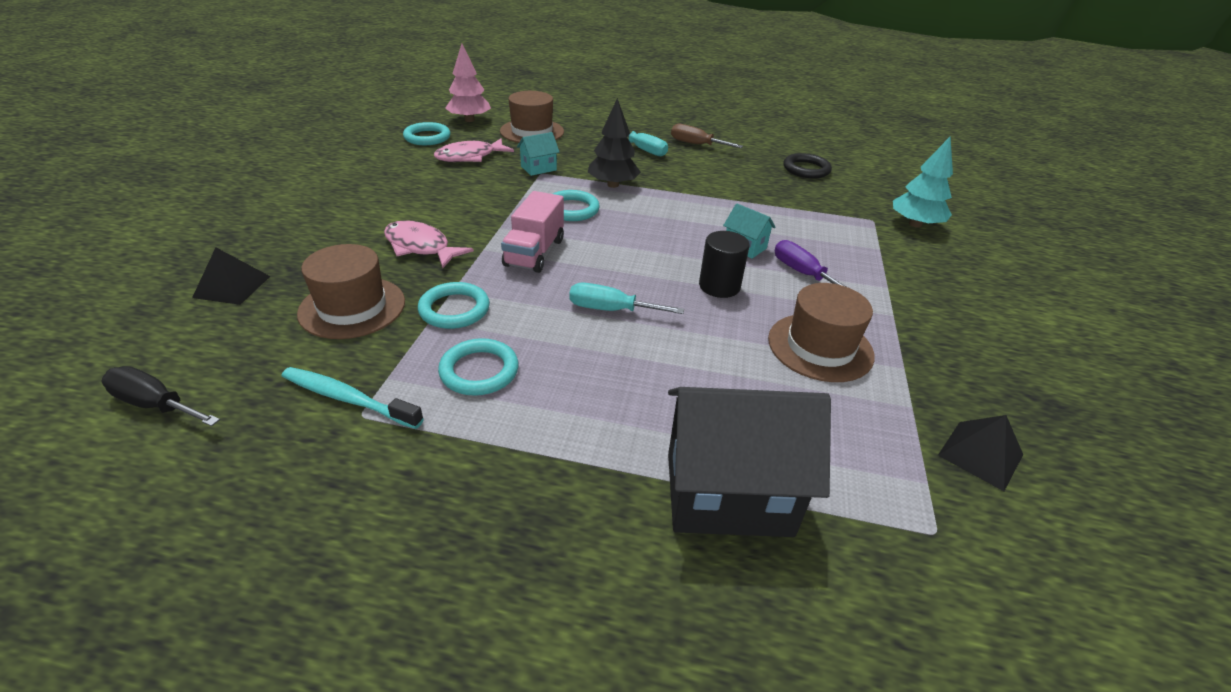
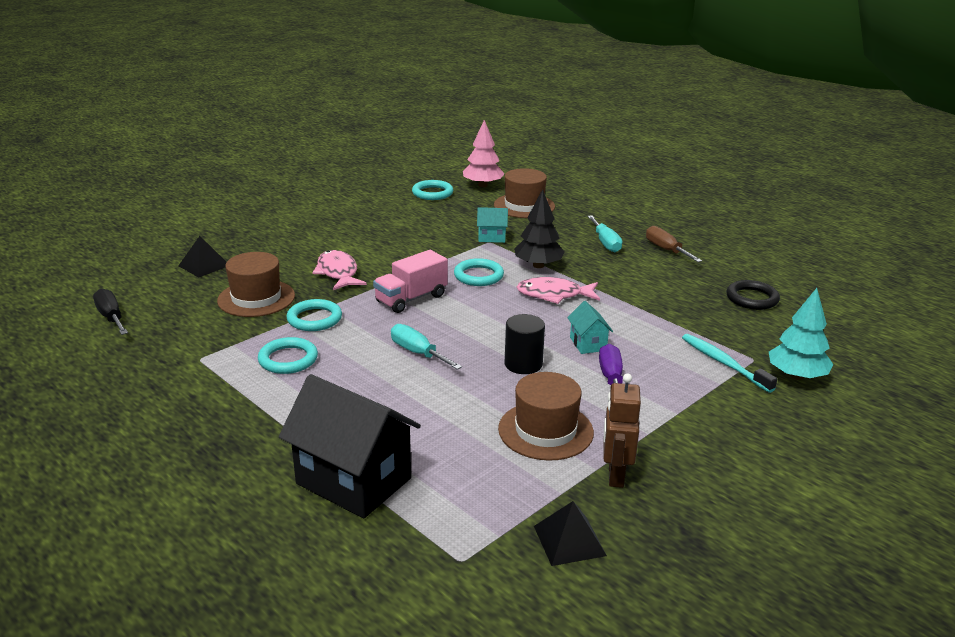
camera: 35 degrees right, 10 degrees down
turquoise toothbrush [282,367,424,429] -> turquoise toothbrush moved to [682,334,777,393]
pink fish [434,138,514,162] -> pink fish moved to [517,277,600,304]
none -> brown robot [603,374,641,488]

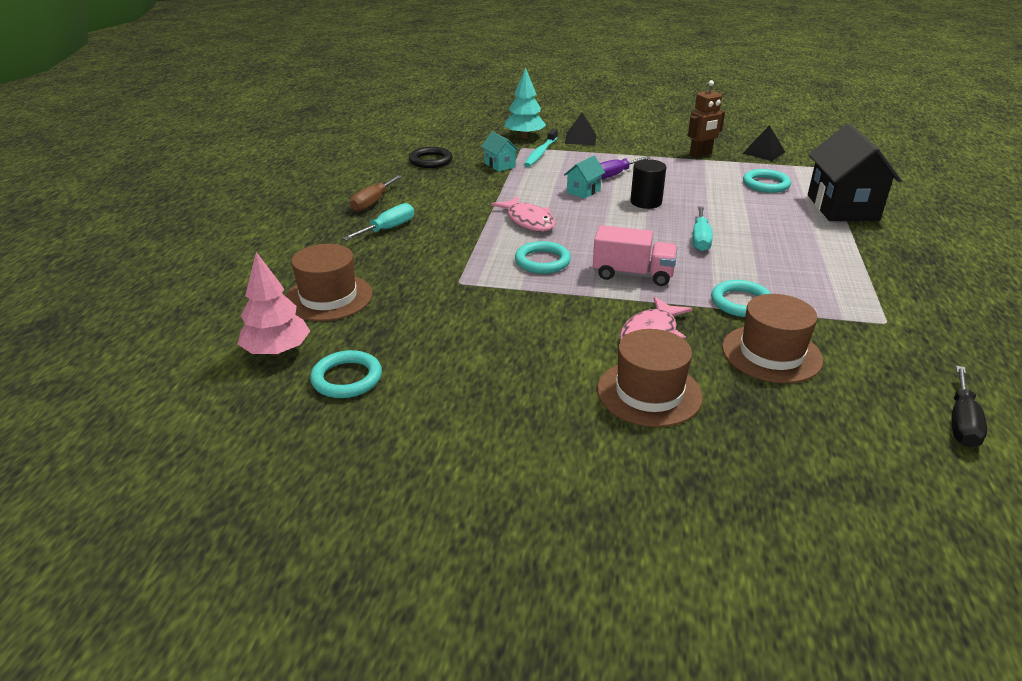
camera: 125 degrees left, 5 degrees up
black pyramid [179,236,227,278] -> black pyramid moved to [565,113,596,145]
turquoise ring [258,337,318,374] -> turquoise ring moved to [743,169,791,193]
turquoise house [477,207,508,243] -> turquoise house moved to [481,131,519,172]
brown hat [498,372,594,461] -> brown hat moved to [597,329,703,427]
black tree [514,189,565,268] -> none

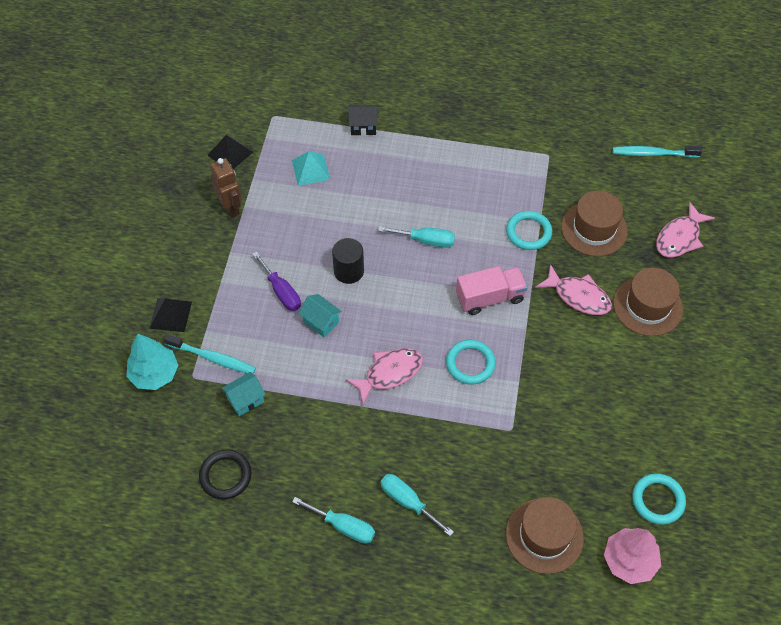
camera: 90 degrees left, 25 degrees up
brown screwdriver [350,175,402,212] -> turquoise screwdriver [292,497,375,544]
pink truck [593,225,678,286] -> pink truck turned 60 degrees clockwise [456,266,528,315]
turquoise ring [743,169,791,193] -> turquoise pyramid [292,151,330,186]
black house [808,123,902,221] -> black house [348,105,378,136], size x0.46
black screwdriver [952,366,987,447] -> turquoise toothbrush [613,145,702,158]
none -> pink fish [656,202,715,257]

